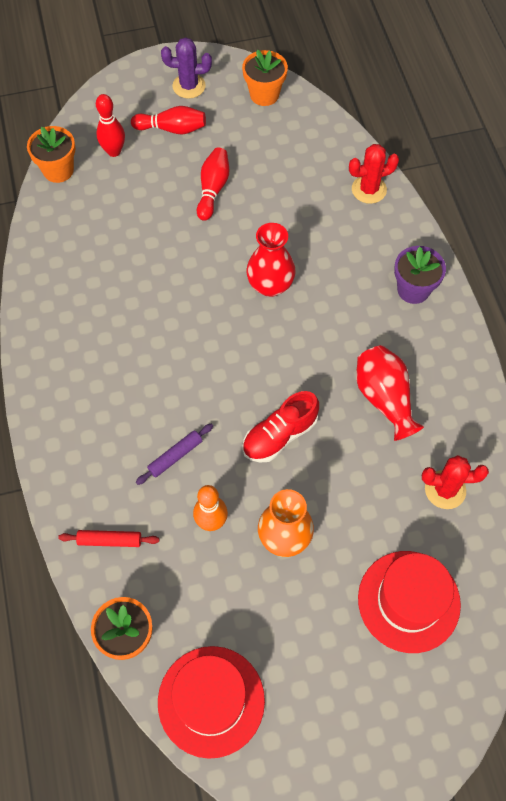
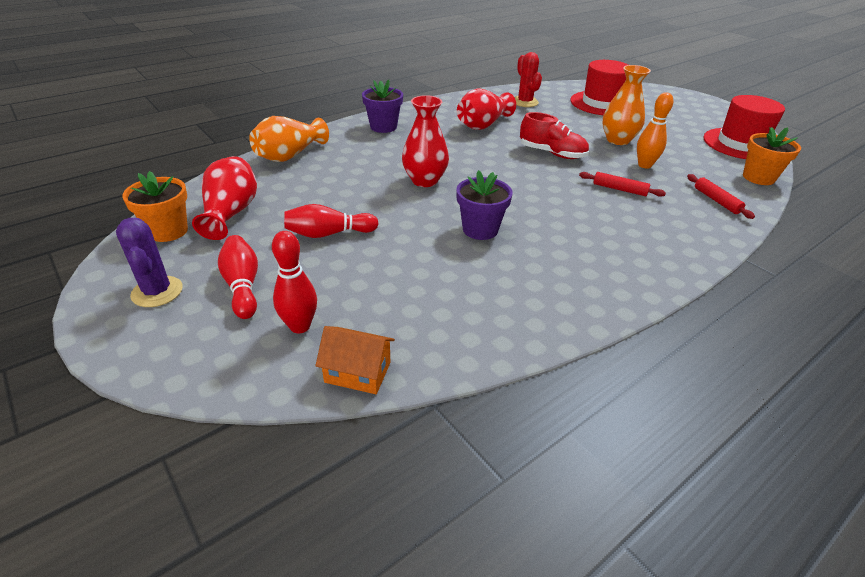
camera: 115 degrees left, 25 degrees down
orange flower pot [27,126,76,183] -> orange house [315,326,395,394]
purple rolling pin [136,424,213,485] -> red rolling pin [579,172,666,197]
red cactus [349,144,399,204] -> orange vase [249,116,329,162]
none -> red vase [192,156,257,240]
none -> purple flower pot [456,170,513,240]

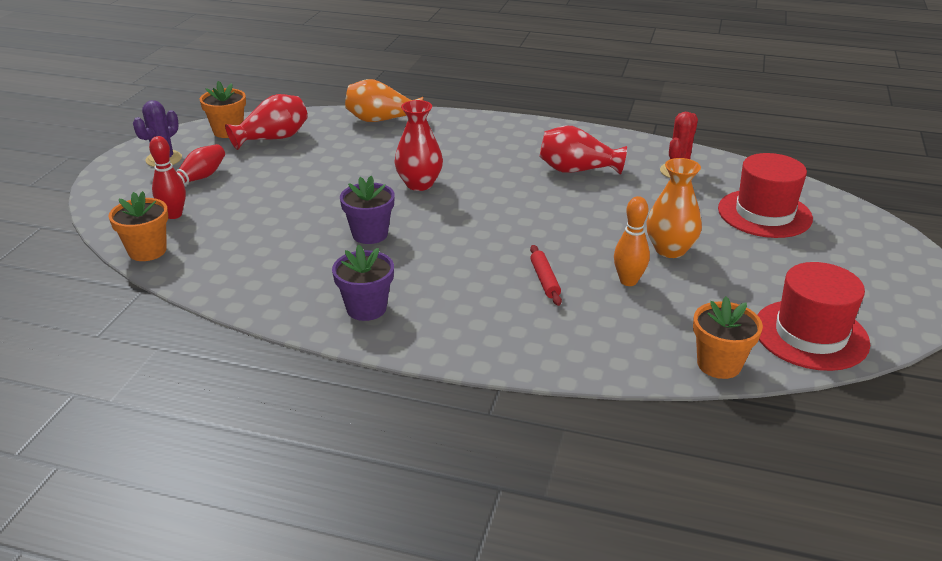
camera: 55 degrees right, 5 degrees down
red bowling pin [284,204,379,238] -> none
orange house [315,326,395,394] -> orange flower pot [108,191,168,261]
purple flower pot [362,80,403,133] -> purple flower pot moved to [332,245,394,321]
red shoe [520,112,589,159] -> none
red rolling pin [687,174,755,219] -> none

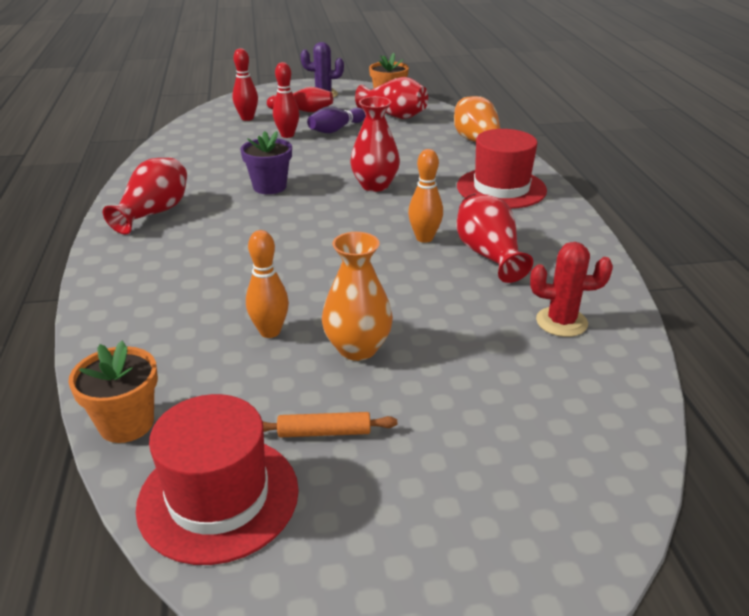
camera: 65 degrees right, 0 degrees up
orange flower pot [108,191,168,261] -> none
purple flower pot [332,245,394,321] -> red vase [103,158,187,235]
red rolling pin [530,245,562,306] -> none
red hat [718,153,813,238] -> red hat moved to [457,129,547,209]
none -> orange rolling pin [263,412,397,437]
none -> red bowling pin [273,62,299,138]
none -> purple bowling pin [307,106,366,133]
none -> orange bowling pin [408,149,443,243]

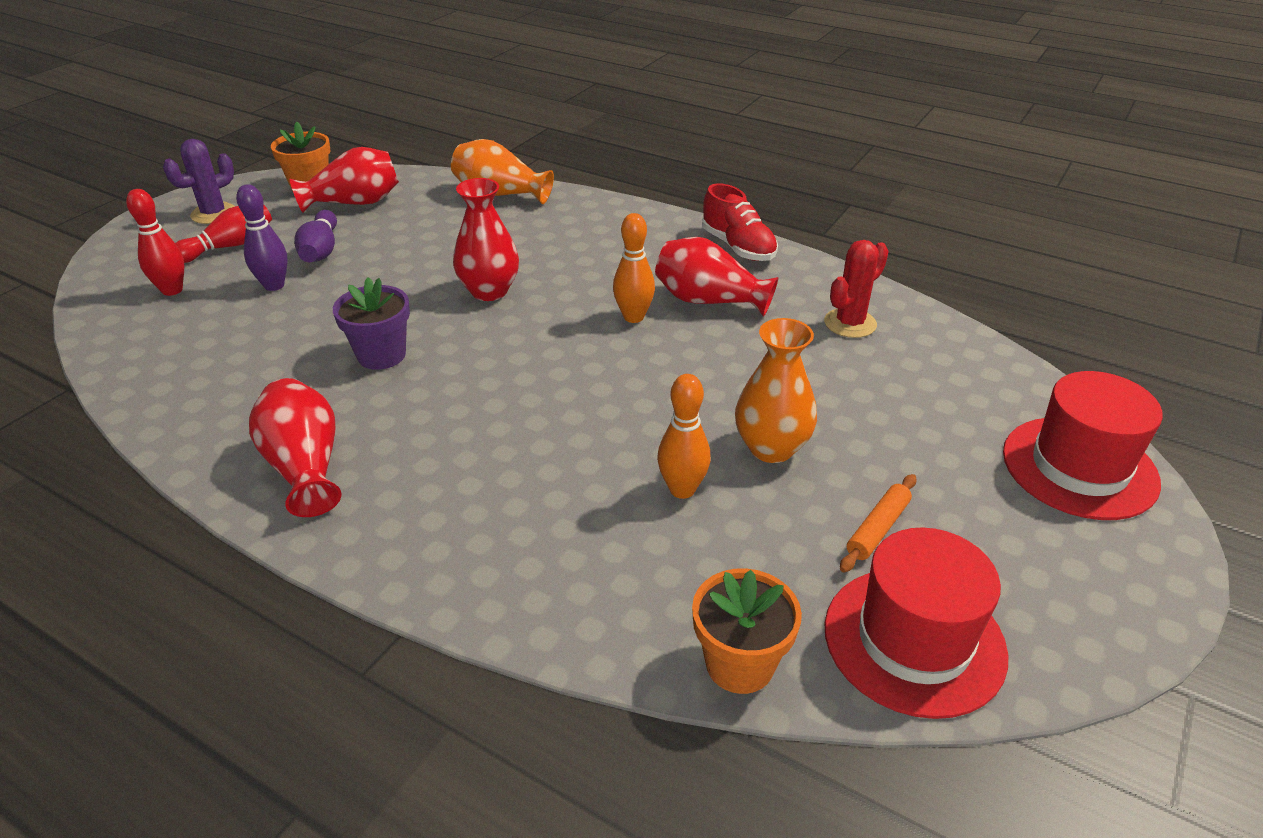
camera: 50 degrees left, 5 degrees up
red bowling pin [273,62,299,138] -> purple bowling pin [236,184,288,291]
red hat [457,129,547,209] -> red hat moved to [1003,371,1163,520]
none -> red shoe [702,183,778,261]

